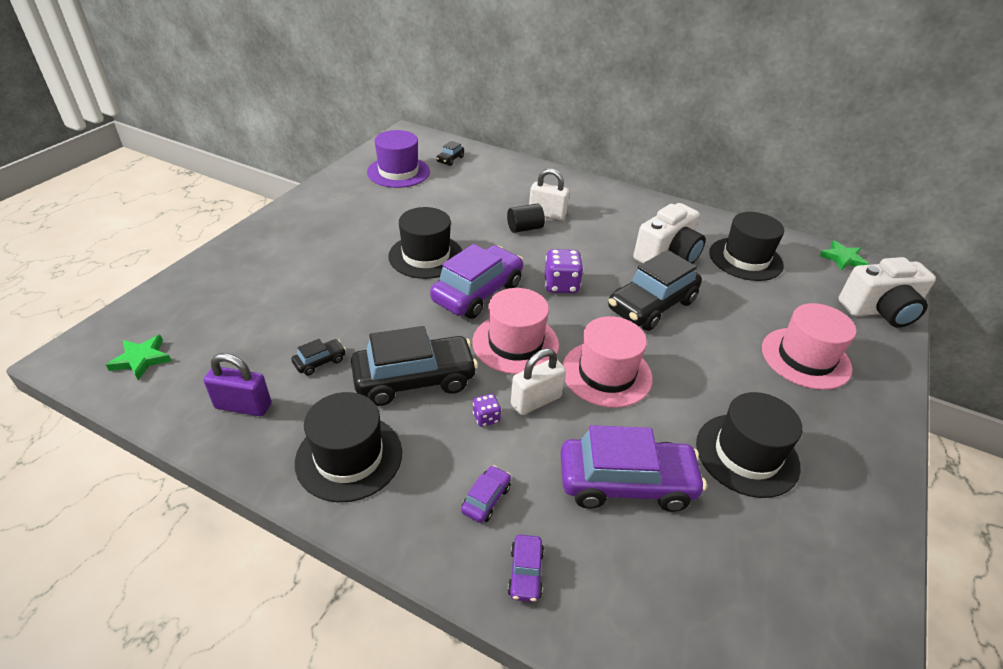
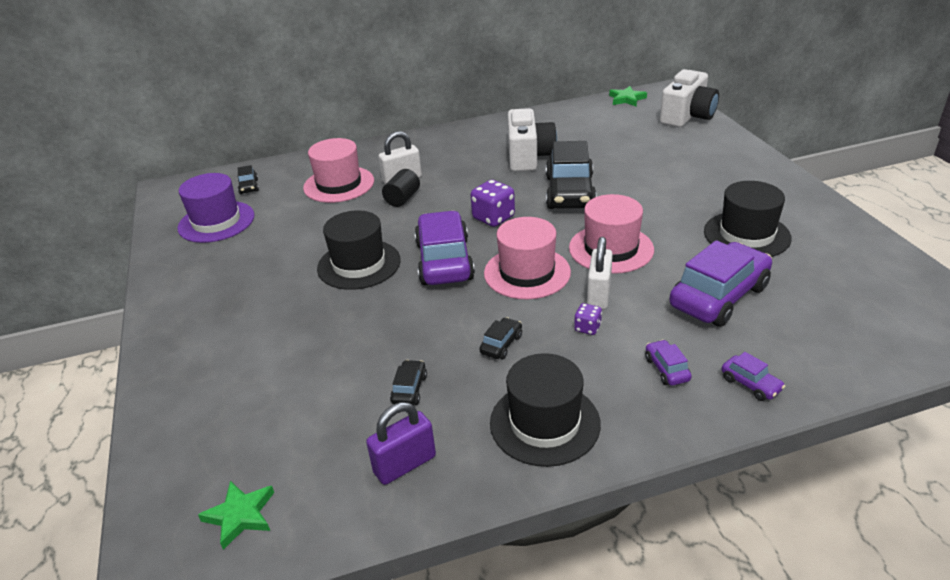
camera: 40 degrees left, 5 degrees down
black car [351,326,478,406] -> black car [480,317,522,359], size x0.43
black hat [709,212,784,281] -> none
pink hat [762,303,856,390] -> pink hat moved to [303,138,374,203]

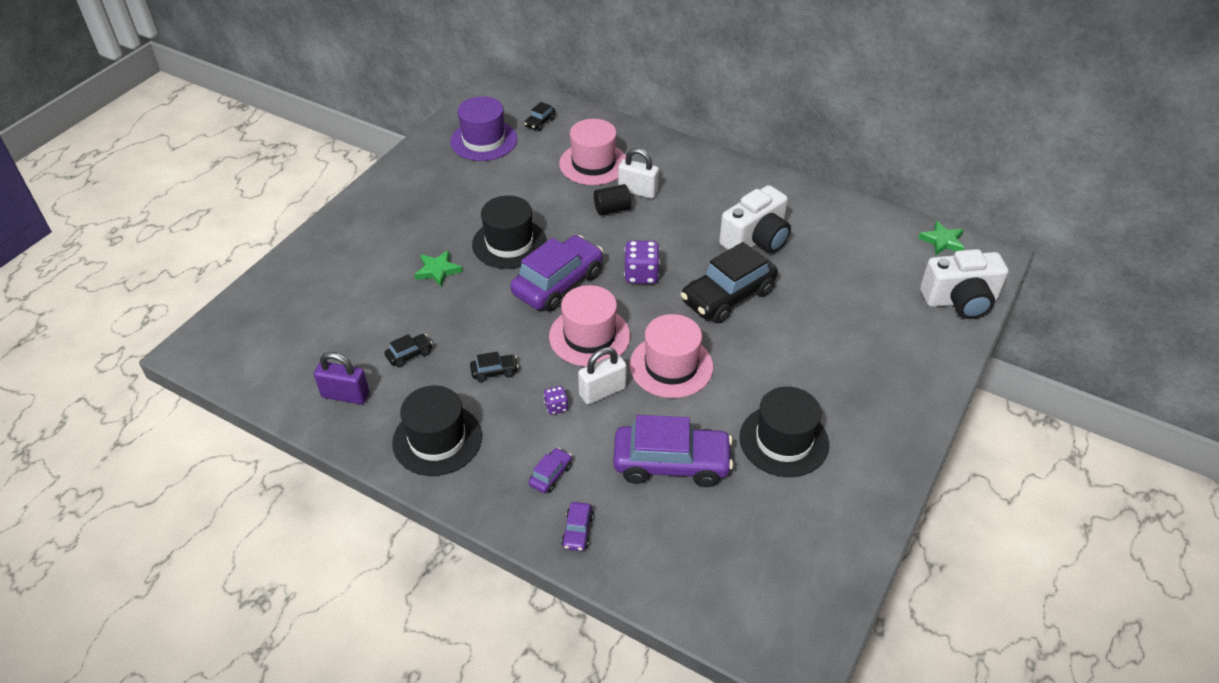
camera: 45 degrees right, 10 degrees up
green star [198,481,274,550] -> green star moved to [414,250,462,287]

